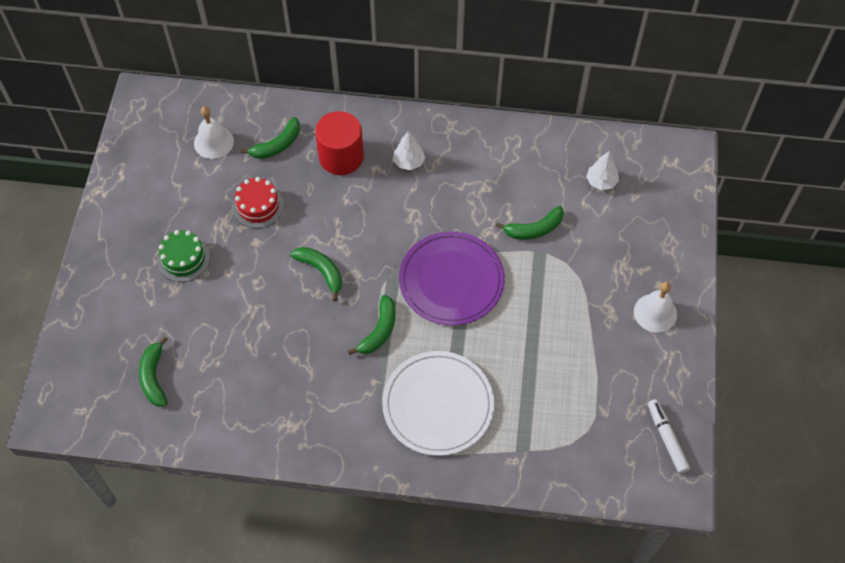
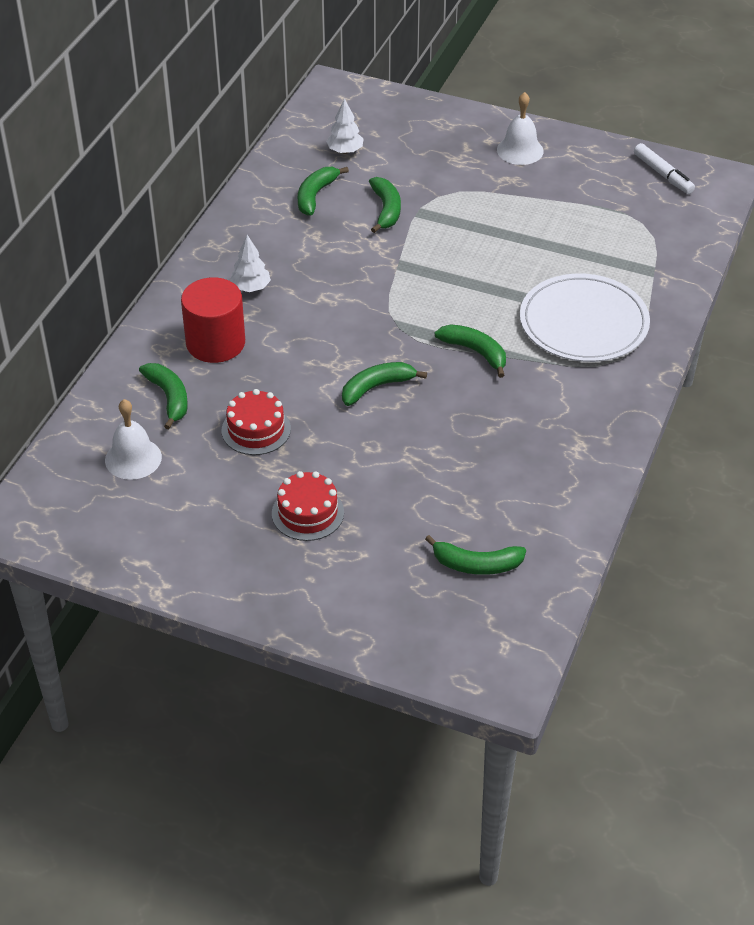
camera: 75 degrees left, 15 degrees down
green cake [157,230,210,282] -> red cake [272,471,344,541]
purple plate [399,231,505,326] -> none
white marker [648,399,690,473] -> white marker turned 120 degrees counterclockwise [634,143,695,194]
none -> green banana [298,167,349,215]

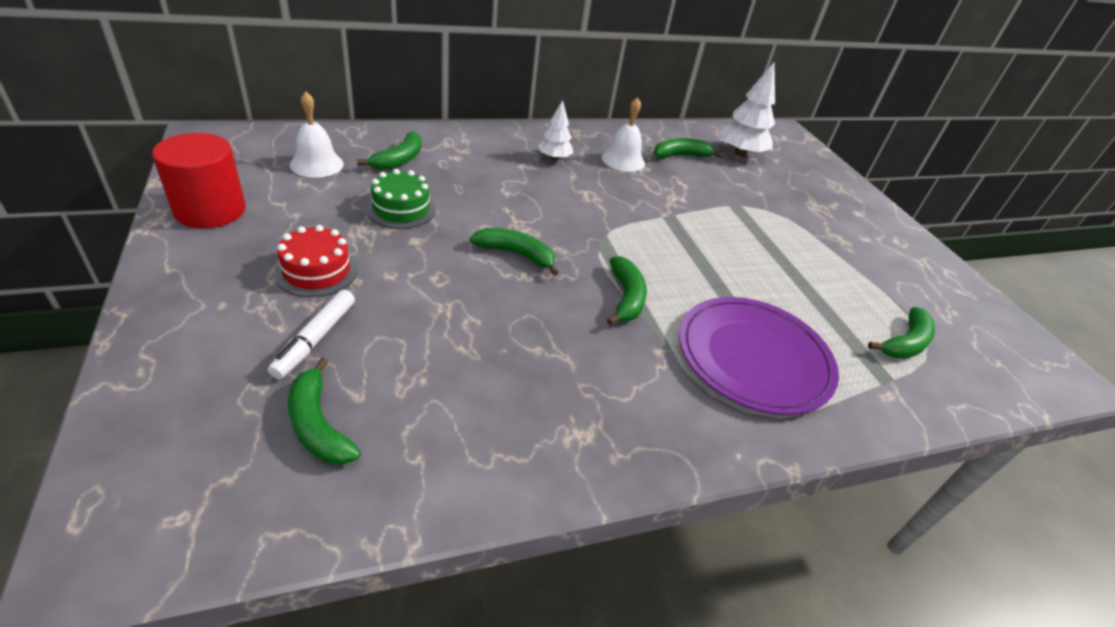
camera: 45 degrees right, 5 degrees down
red cylinder [181,277,245,363] -> red cylinder moved to [152,133,246,228]
red cake [222,389,291,455] -> green cake [366,169,436,229]
white tree [326,98,363,154] -> white tree [719,62,775,157], size x1.67
green banana [369,177,401,233] -> green banana moved to [868,307,935,359]
white bell [497,92,544,165] -> white bell moved to [602,97,645,172]
white plate [520,273,650,362] -> purple plate [679,297,839,415]
white marker [634,143,695,194] -> white marker moved to [268,290,355,379]

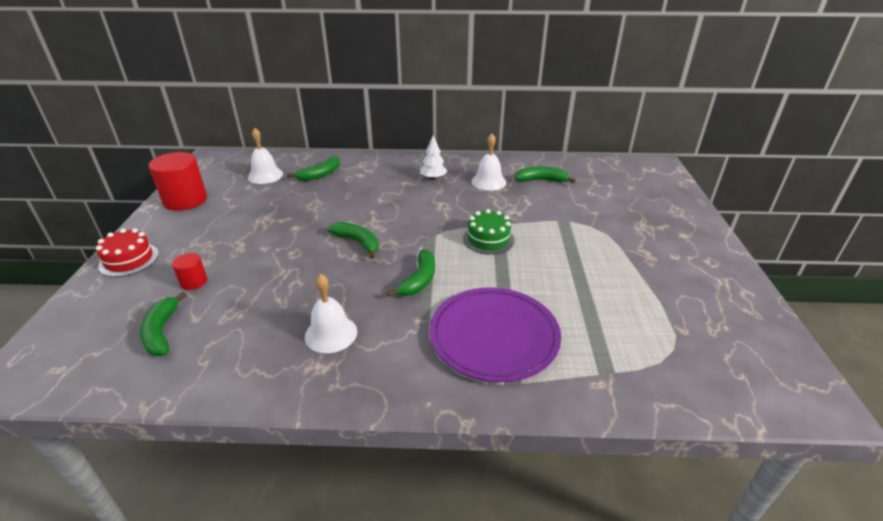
camera: 25 degrees right, 5 degrees down
white marker [268,290,355,379] -> red cylinder [172,253,207,290]
red cake [274,225,358,297] -> red cake moved to [96,228,159,277]
green cake [366,169,436,229] -> green cake moved to [463,209,515,255]
white tree [719,62,775,157] -> none
green banana [868,307,935,359] -> none
none -> white bell [305,274,357,353]

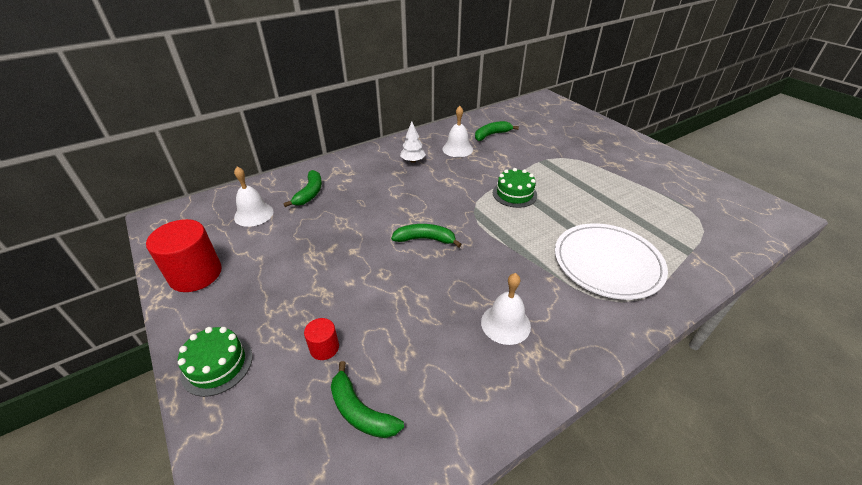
camera: 35 degrees left, 5 degrees up
red cake [96,228,159,277] -> green cake [178,327,253,397]
green banana [387,249,435,297] -> none
purple plate [430,288,561,382] -> white plate [555,223,668,300]

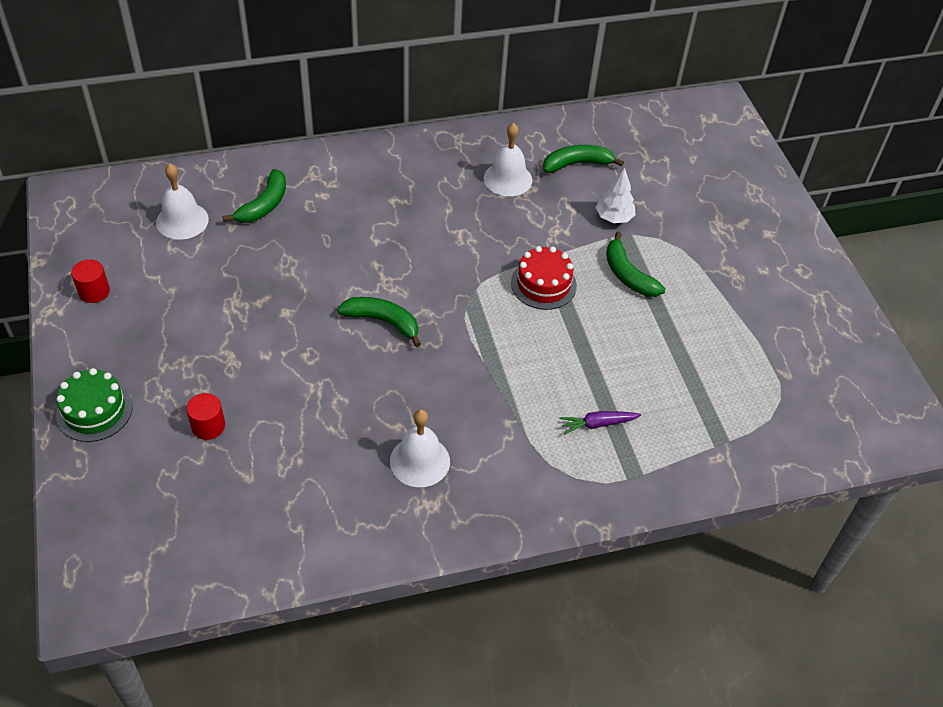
camera: 15 degrees right, 10 degrees up
red cylinder [146,219,222,292] -> red cylinder [71,259,110,303], size x0.50
green banana [331,361,404,438] -> green banana moved to [606,232,666,297]
white tree [400,122,426,163] -> white tree moved to [596,168,636,223]
green cake [493,168,537,208] -> red cake [511,246,577,310]
white plate [555,223,668,300] -> purple carrot [559,411,641,434]

